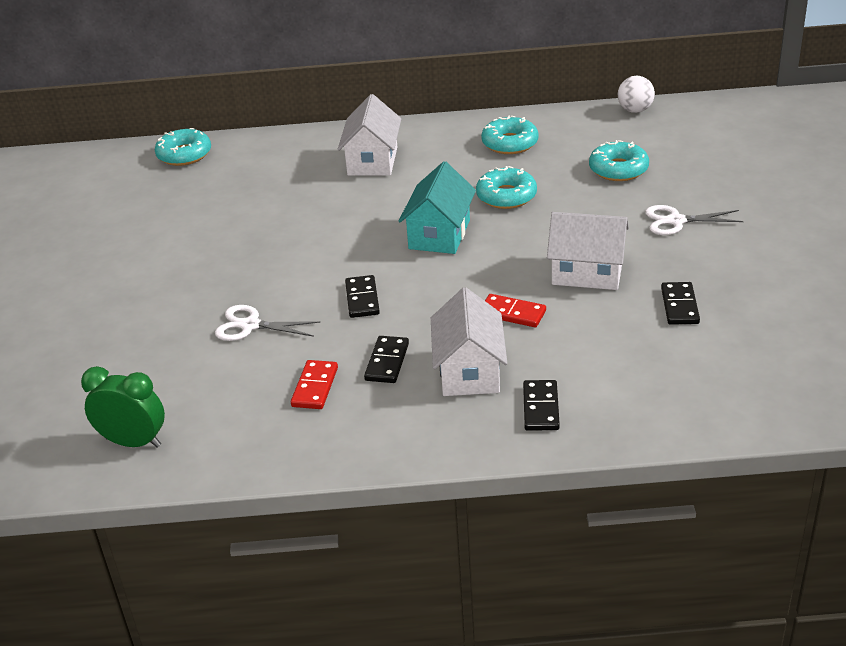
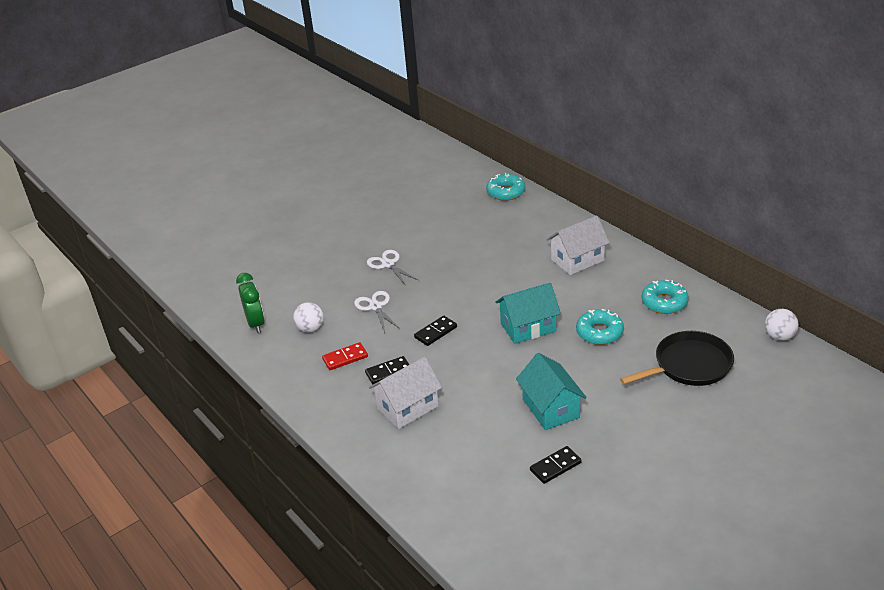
camera: 55 degrees right, 0 degrees up
red domino [485,294,546,327] -> none
black domino [523,380,560,431] -> none
white house [547,212,629,290] -> turquoise house [516,353,587,430]
turquoise donut [589,140,649,181] -> black pan [620,331,734,386]
white scissors [645,205,744,235] -> white scissors moved to [367,250,418,286]
none -> white ball [293,302,324,332]

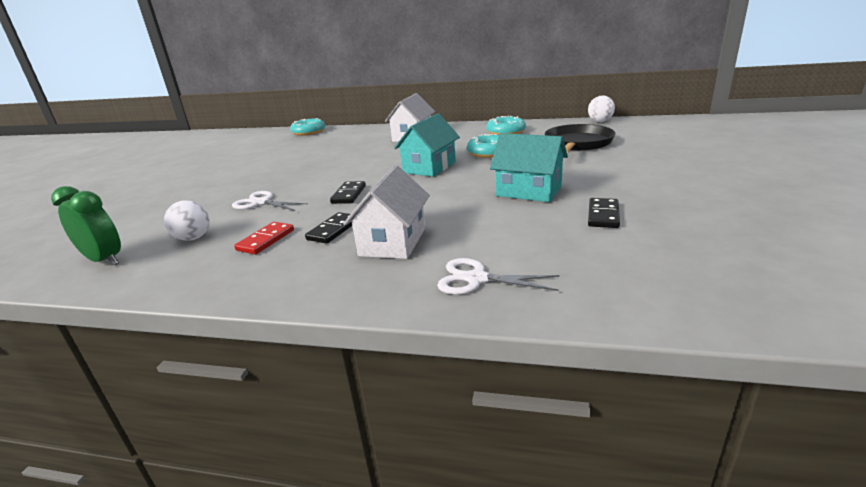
camera: 40 degrees left, 10 degrees down
white scissors [367,250,418,286] -> white scissors moved to [437,258,560,295]

